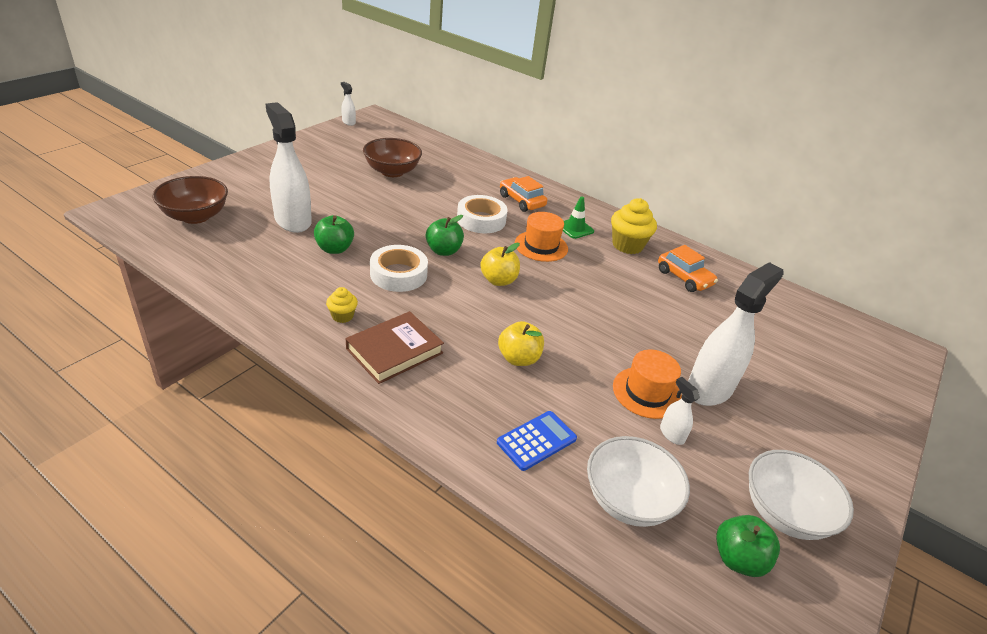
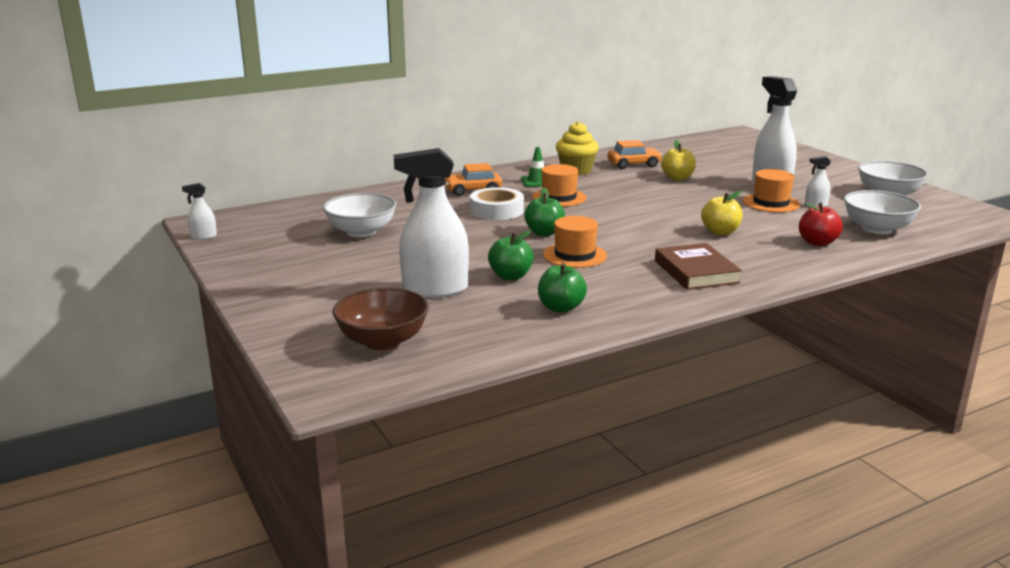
camera: 60 degrees left, 15 degrees down
yellow cupcake [326,287,358,323] -> none
brown bowl [363,138,422,177] -> white bowl [323,193,397,237]
white tape [370,245,428,292] -> orange hat [543,216,607,268]
yellow apple [480,243,520,286] -> yellow apple moved to [661,140,696,181]
blue calculator [497,411,577,471] -> red apple [799,203,843,246]
green apple [716,515,780,577] -> green apple moved to [538,263,587,313]

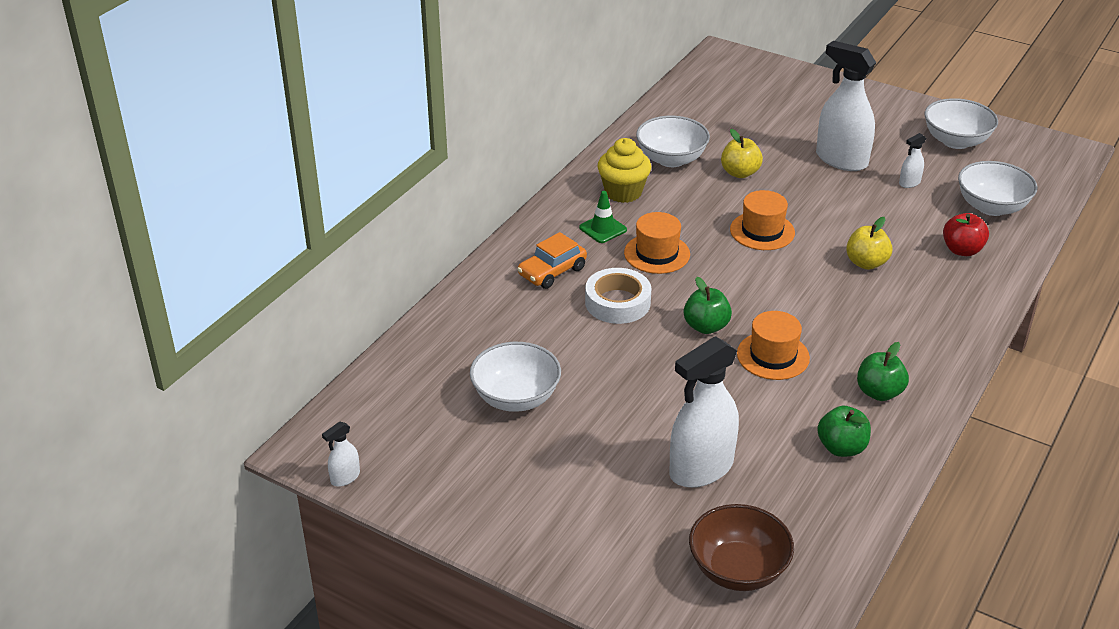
camera: 30 degrees left, 15 degrees up
green apple [488,230,534,280] -> green apple moved to [857,342,909,401]
orange car [607,140,662,169] -> white bowl [636,116,710,167]
brown book [655,243,742,290] -> none
orange hat [743,169,800,213] -> orange hat moved to [730,190,795,250]

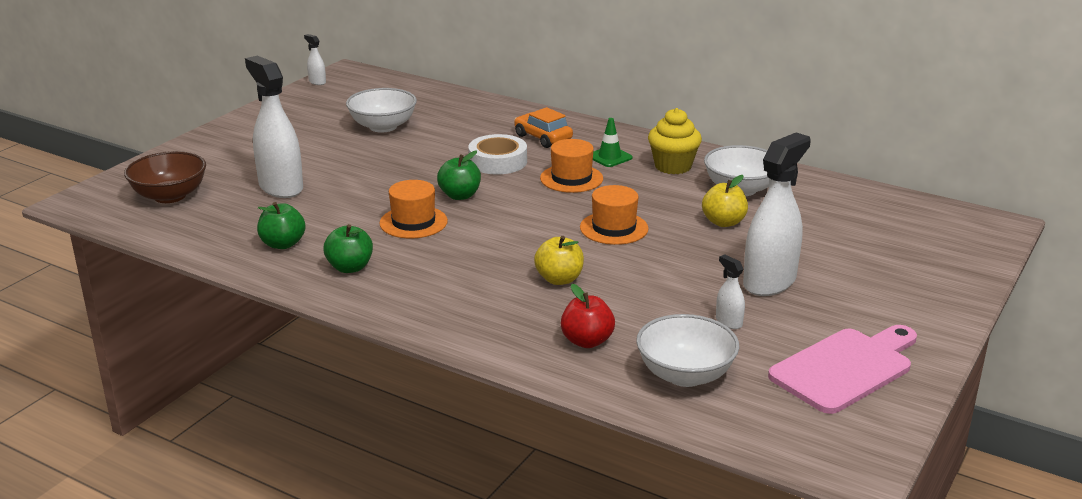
camera: 90 degrees right, 10 degrees down
white bowl [925,98,998,149] -> pink cutting board [768,325,917,414]

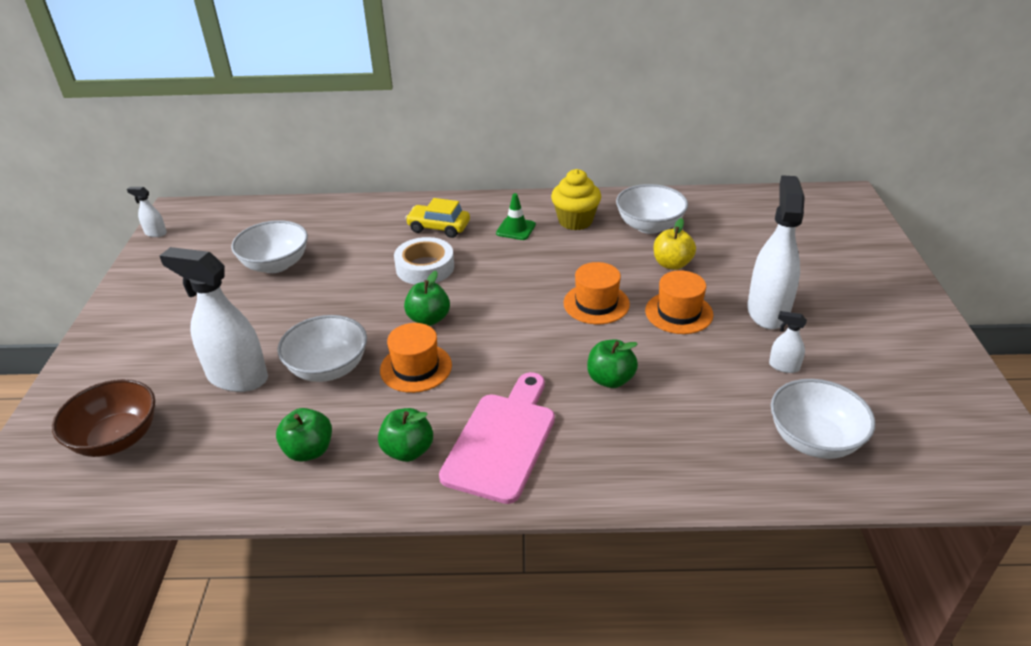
camera: 30 degrees left, 10 degrees up
orange car [514,107,573,148] -> yellow car [405,198,470,238]
yellow apple [534,236,584,285] -> green apple [587,339,638,388]
orange hat [540,139,603,193] -> orange hat moved to [645,270,713,334]
red apple [561,284,615,348] -> none
pink cutting board [768,325,917,414] -> pink cutting board moved to [439,372,555,504]
none -> white bowl [277,315,367,382]

